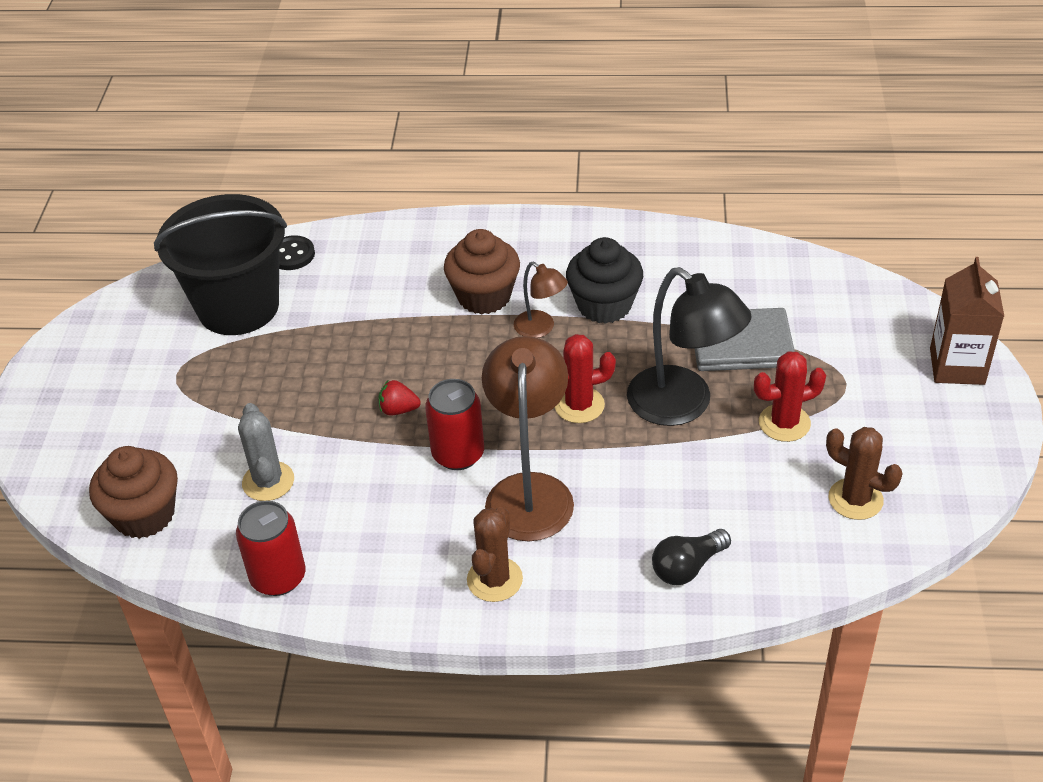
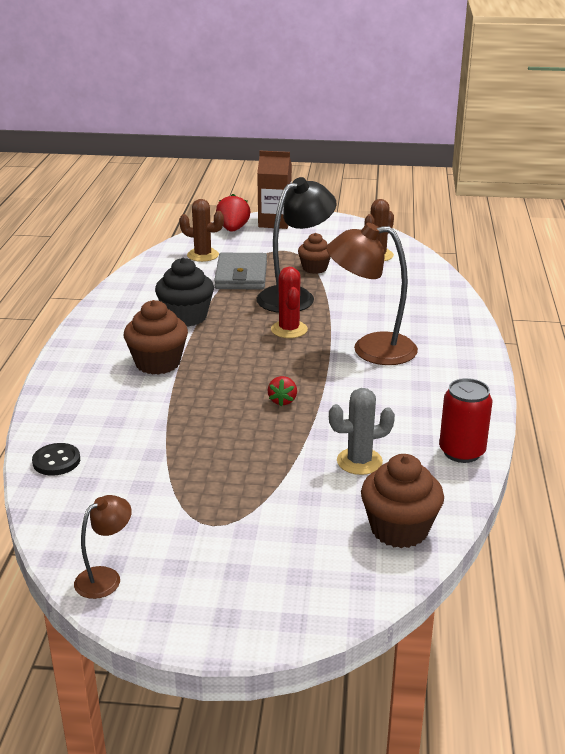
camera: 90 degrees left, 15 degrees down
black bucket [154,194,287,335] -> none
red can [425,379,484,470] -> none
brown cactus [467,507,523,602] -> brown cactus moved to [179,199,224,262]
brown lamp [514,262,568,338] -> brown lamp moved to [74,495,132,599]
black light bulb [652,529,731,585] -> none
red cactus [754,351,826,442] -> brown cupcake [298,233,331,274]
none -> red strawberry [216,194,251,232]

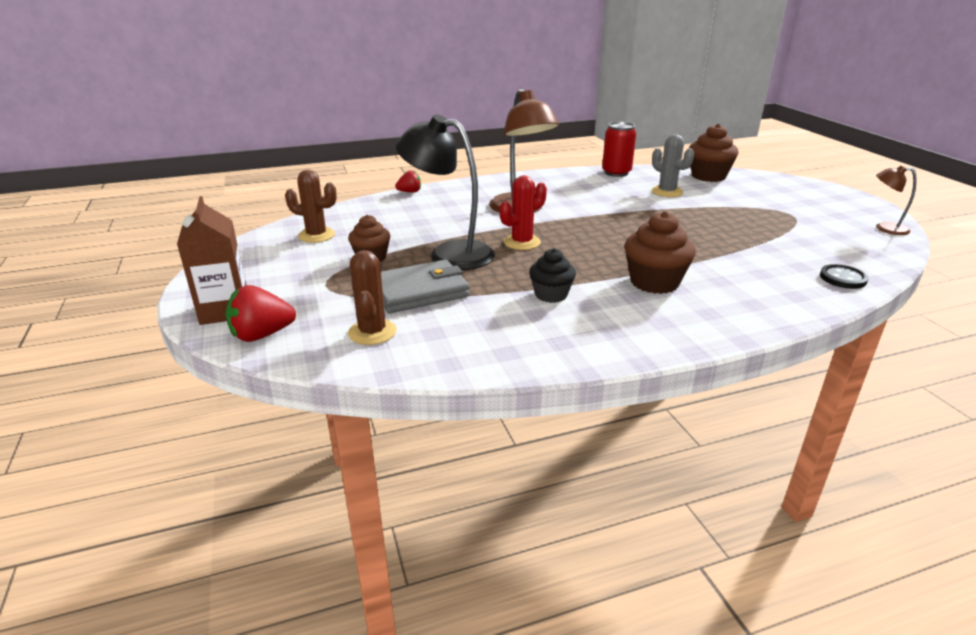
camera: 115 degrees left, 0 degrees up
black cupcake [155,258,214,327] -> black cupcake [529,248,576,303], size x0.65
red strawberry [268,376,297,406] -> red strawberry moved to [395,170,421,193]

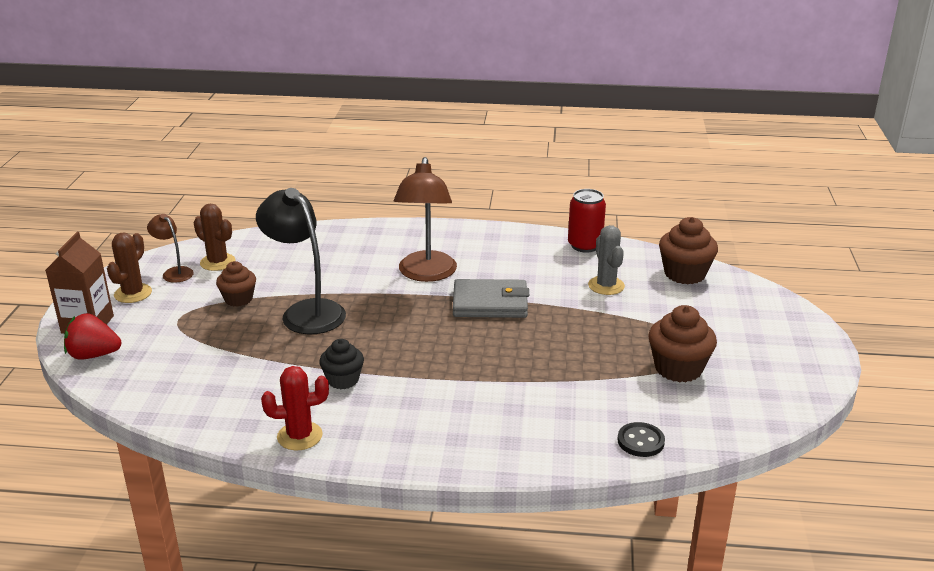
camera: 25 degrees right, 0 degrees up
brown cactus [348,250,397,345] -> brown cactus moved to [107,233,152,303]
grey wallet [381,260,470,313] -> grey wallet moved to [453,279,529,318]
red strawberry [395,170,421,193] -> none
red cactus [500,175,547,250] -> red cactus moved to [261,366,329,450]
brown cupcake [624,211,696,294] -> brown cupcake moved to [648,305,717,382]
brown lamp [876,165,917,235] -> brown lamp moved to [147,214,194,283]

